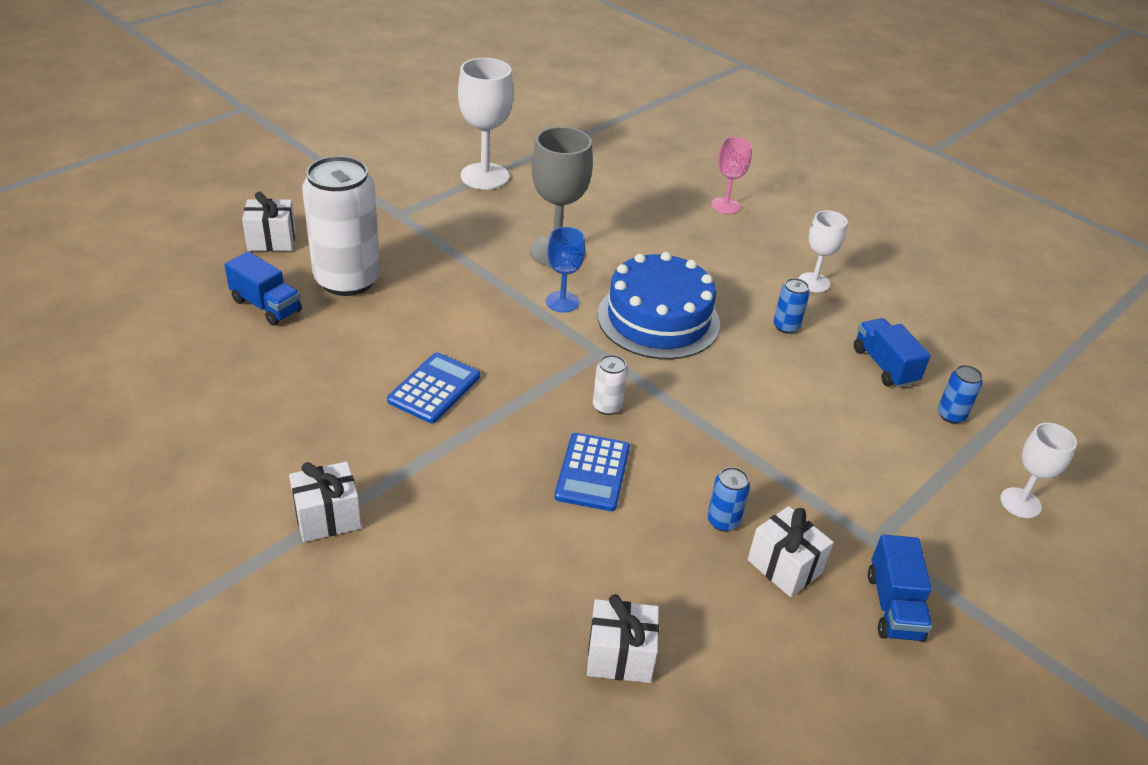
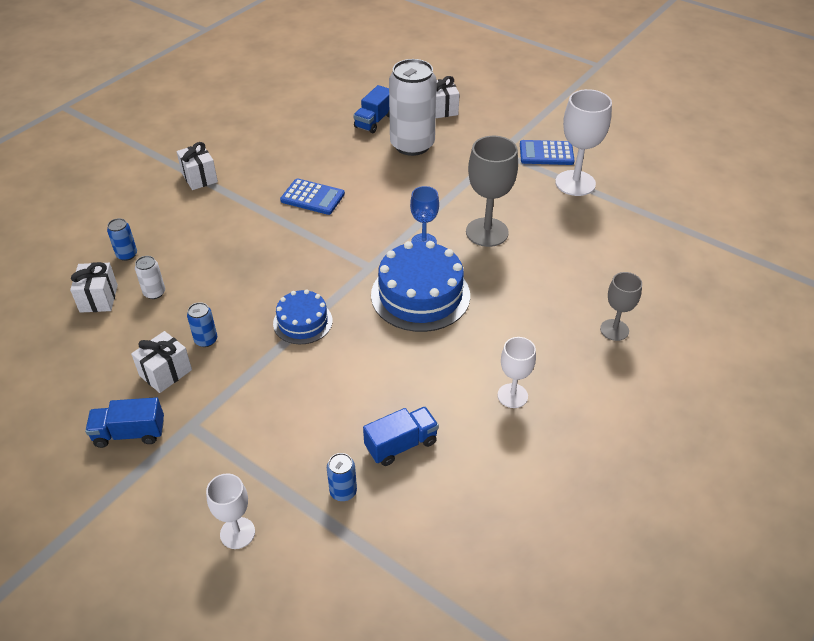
camera: 85 degrees right, 5 degrees up
blue calculator [555,433,630,511] -> blue calculator moved to [520,140,575,165]
white can [593,355,628,415] -> white can moved to [135,256,165,299]
pink goblet [711,137,752,214] -> grey goblet [600,272,642,341]
blue can [773,278,810,334] -> blue can moved to [107,218,137,261]
none -> blue cake [273,290,333,344]

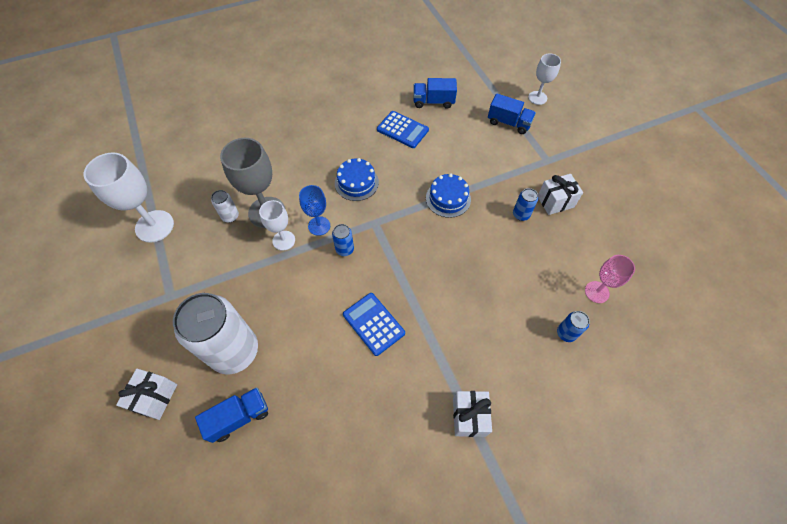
camera: 150 degrees left, 15 degrees up
white gift [70,262,118,313] -> pink goblet [585,255,635,303]
blue truck [85,397,164,448] -> blue truck moved to [488,94,536,134]
white can [135,256,165,299] -> white can moved to [211,190,239,222]
blue can [327,453,357,501] -> blue can moved to [332,224,354,256]
blue cake [371,241,470,332] -> blue cake [335,158,379,201], size x0.58
white goblet [498,337,536,408] -> white goblet moved to [259,200,295,251]
blue calculator [520,140,575,165] -> blue calculator moved to [377,111,429,148]
grey goblet [600,272,642,341] -> none

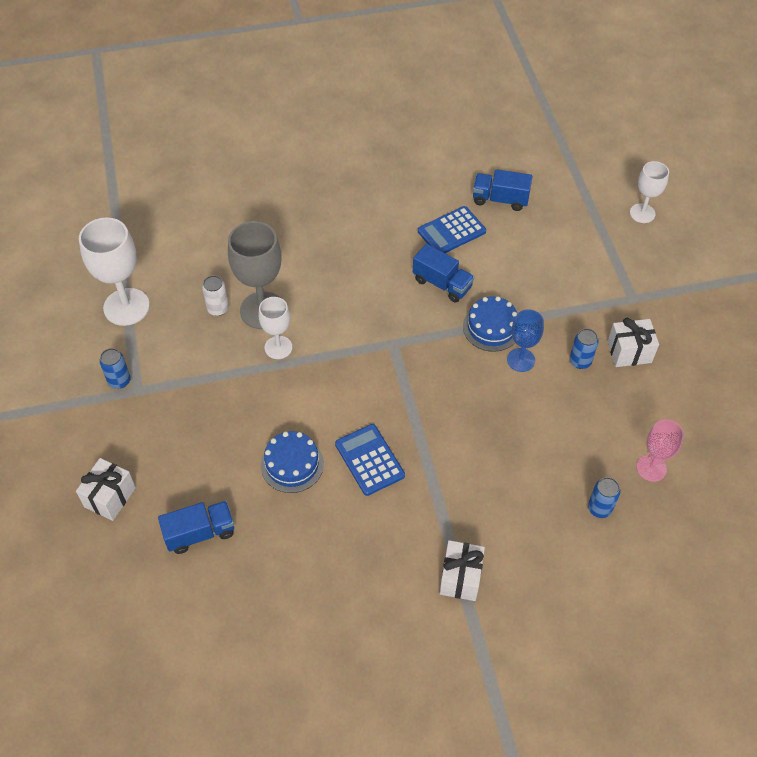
camera: 10 degrees right, 5 degrees down
white can [173,293,258,374] -> none
blue goblet [299,185,330,236] -> blue goblet moved to [507,309,544,372]
blue can [332,224,354,256] -> blue can moved to [99,348,131,389]
blue cake [335,158,379,201] -> blue cake moved to [261,431,324,493]
blue calculator [377,111,429,148] -> blue calculator turned 105 degrees clockwise [418,206,486,253]
blue truck [488,94,536,134] -> blue truck moved to [413,244,474,303]

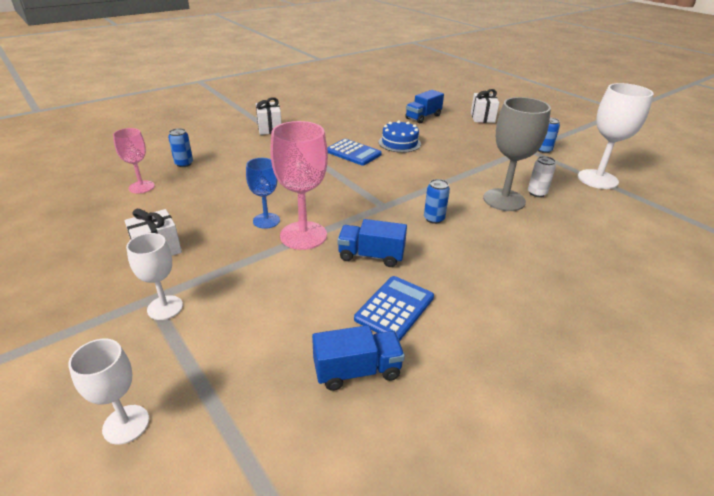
camera: 155 degrees right, 20 degrees down
white goblet [259,297,292,359] -> white goblet moved to [126,233,183,320]
blue cake [463,296,518,352] -> pink goblet [270,121,328,250]
blue can [569,328,599,369] -> blue can moved to [424,179,450,224]

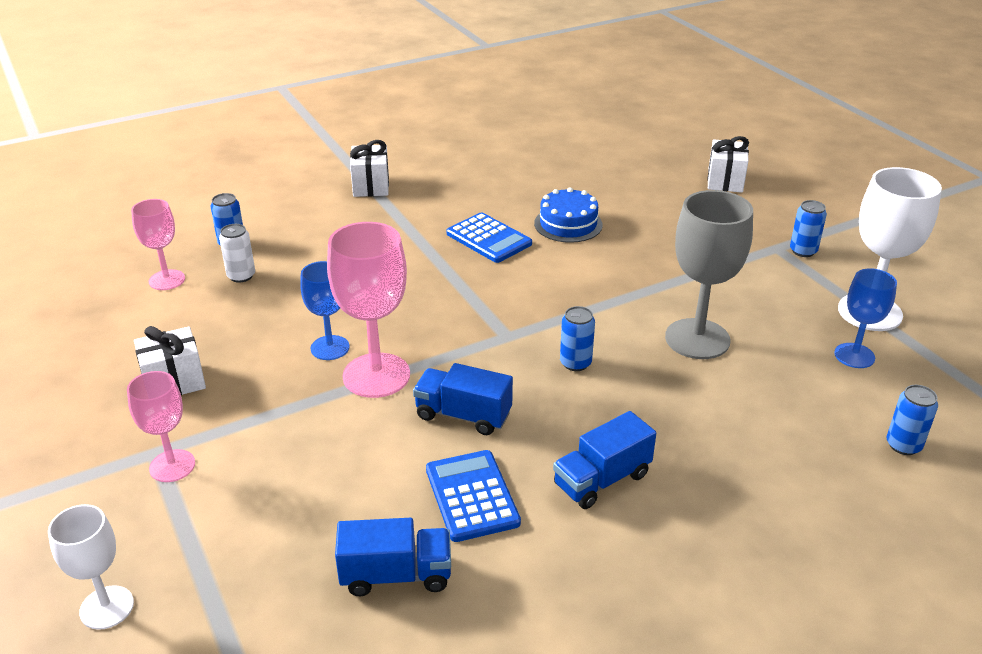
camera: 10 degrees right, 0 degrees up
white goblet [126,233,183,320] -> pink goblet [127,371,195,482]
blue calculator [354,276,434,341] -> blue calculator turned 60 degrees counterclockwise [426,450,521,542]
blue truck [405,90,444,123] -> blue truck moved to [553,411,656,509]
white can [528,156,556,197] -> white can moved to [219,224,255,283]
none -> blue goblet [834,268,897,368]
none -> blue can [886,385,938,455]

